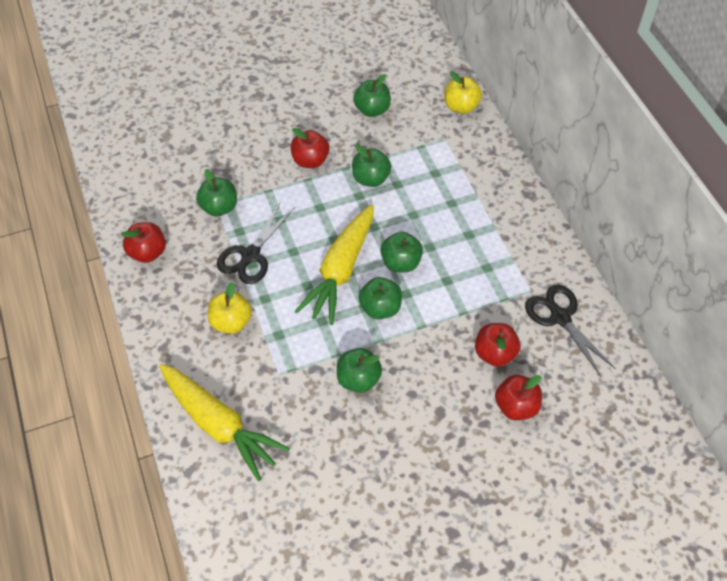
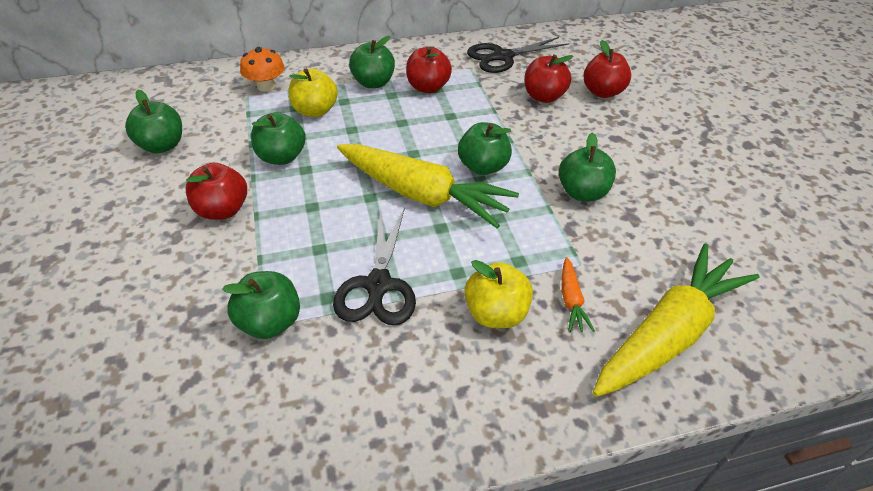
camera: 85 degrees left, 10 degrees down
red apple [121,222,166,263] -> red apple moved to [406,46,452,93]
black scissors [217,203,295,284] -> black scissors turned 60 degrees clockwise [333,208,416,325]
green apple [381,232,423,272] -> green apple moved to [349,36,395,88]
yellow apple [445,71,482,114] -> yellow apple moved to [289,69,338,117]
none -> orange mushroom [240,47,285,92]
none -> orange carrot [562,257,595,332]

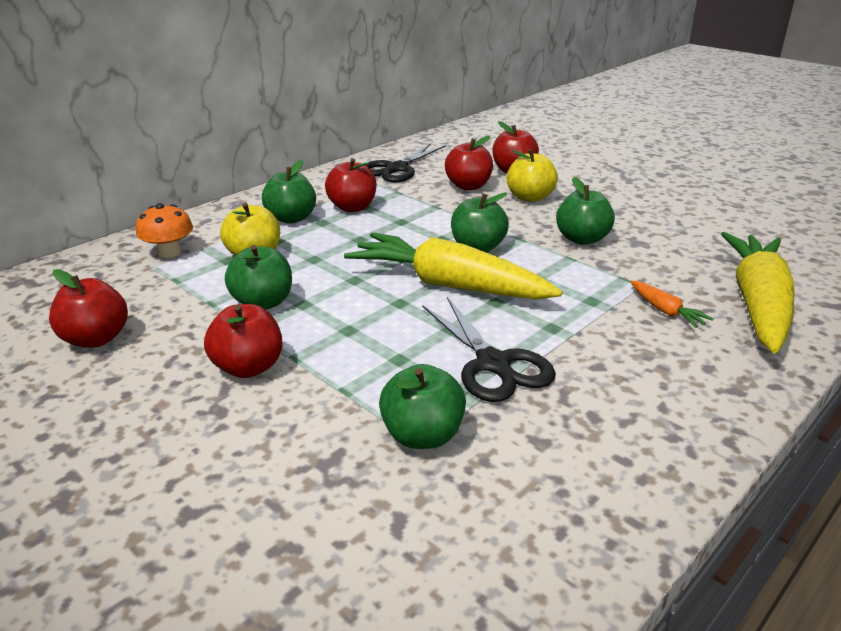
camera: 30 degrees left, 15 degrees down
green apple [125,90,182,153] -> red apple [49,269,128,348]
yellow carrot [337,144,519,228] -> yellow carrot turned 150 degrees counterclockwise [344,232,563,299]
yellow apple [465,260,533,328] -> yellow apple moved to [506,149,558,202]

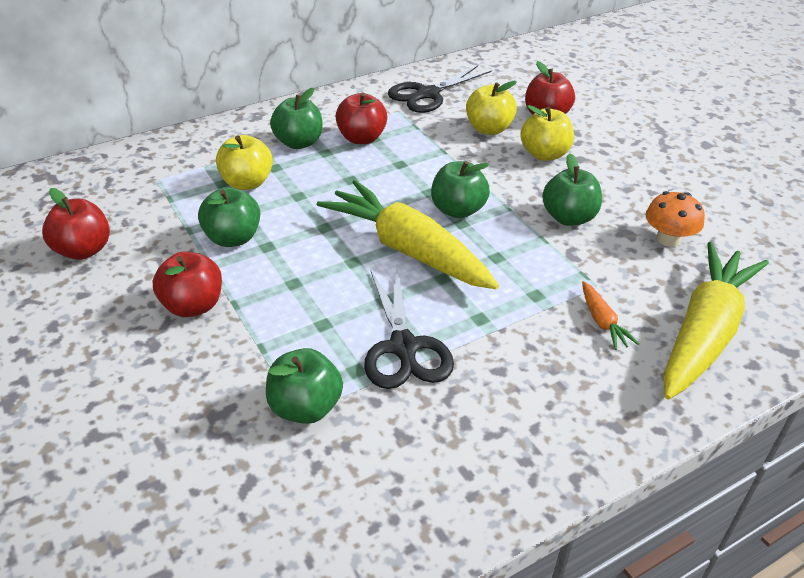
camera: 15 degrees right, 10 degrees up
orange mushroom [136,203,193,258] -> orange mushroom moved to [646,191,705,247]
red apple [445,135,493,190] -> yellow apple [466,81,517,135]

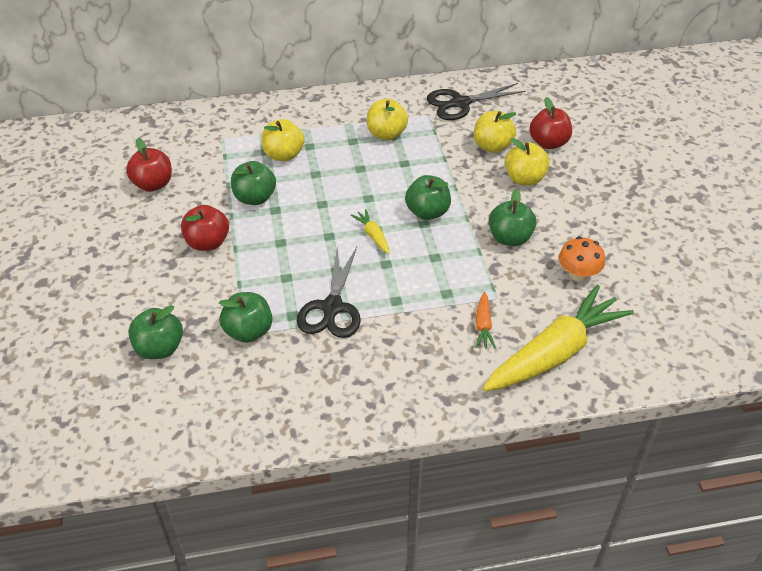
camera: 20 degrees right, 5 degrees up
green apple [270,88,323,149] -> green apple moved to [128,305,183,359]
yellow carrot [317,180,499,289] -> yellow carrot [351,209,390,254], size x0.41
red apple [336,93,387,144] -> yellow apple [367,99,408,140]

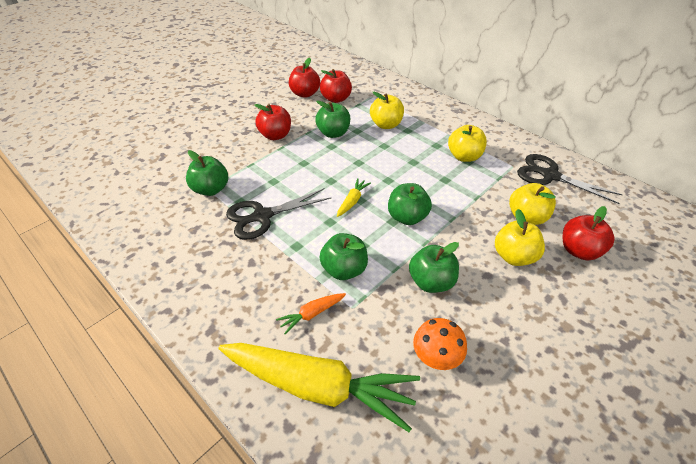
camera: 55 degrees right, 0 degrees up
green apple [128,305,183,359] -> green apple moved to [319,233,368,280]
none -> red apple [320,69,352,103]

